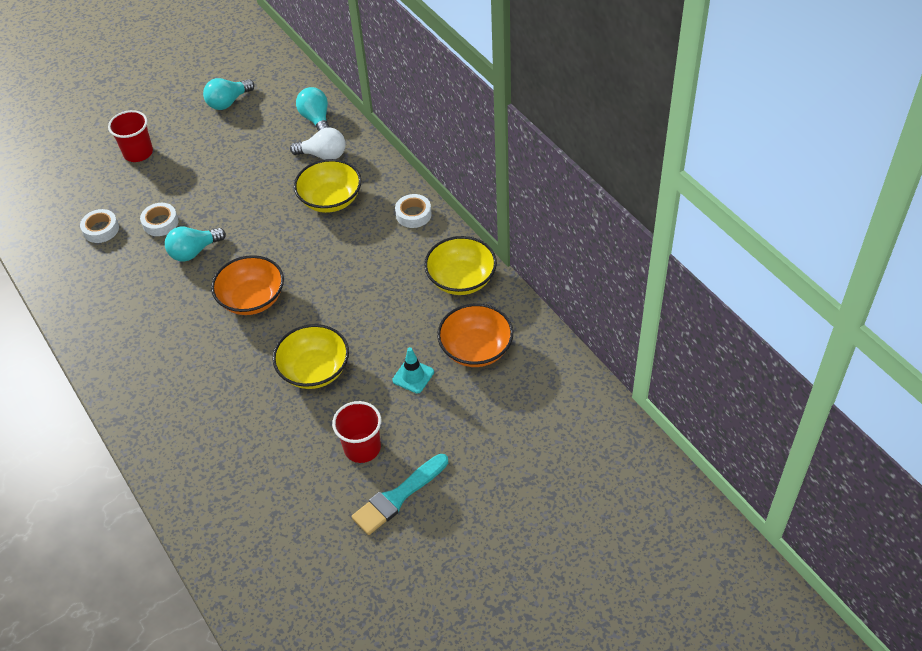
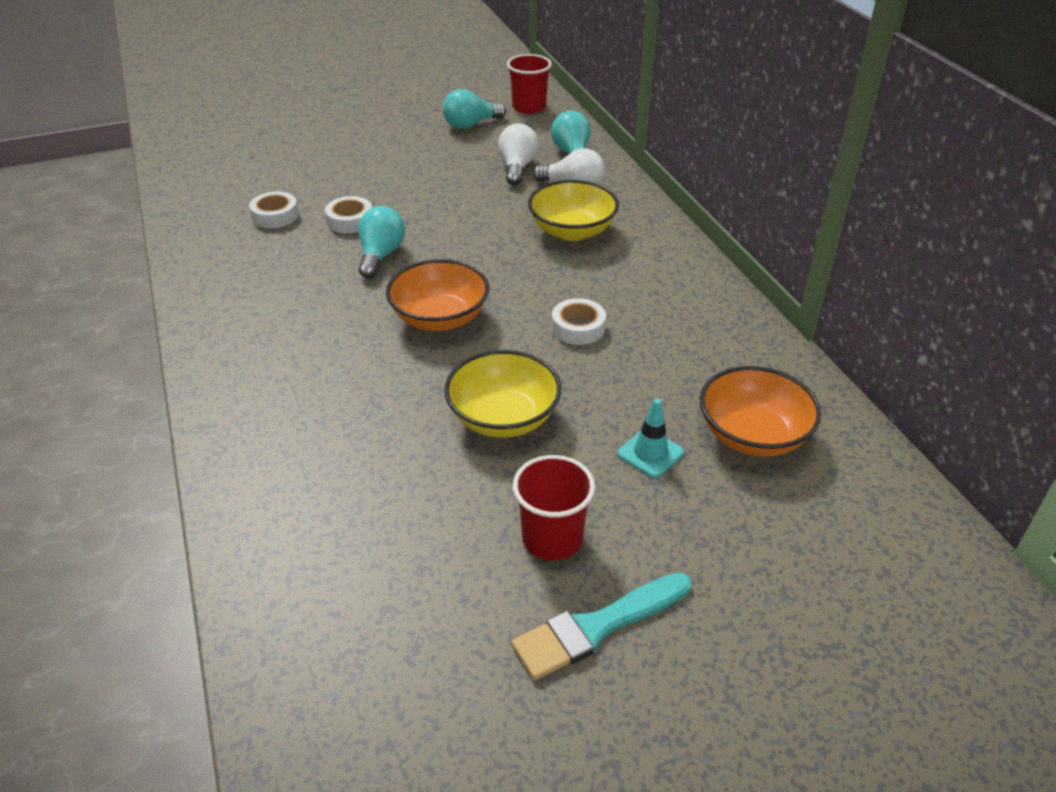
camera: 10 degrees right, 10 degrees down
red cup [108,110,153,162] -> red cup moved to [507,54,552,114]
turquoise light bulb [165,226,226,262] -> turquoise light bulb turned 120 degrees clockwise [358,206,405,278]
white tape [395,194,432,228] -> white tape moved to [552,298,606,345]
yellow bowl [424,236,497,295] -> none
none -> white light bulb [498,123,539,185]

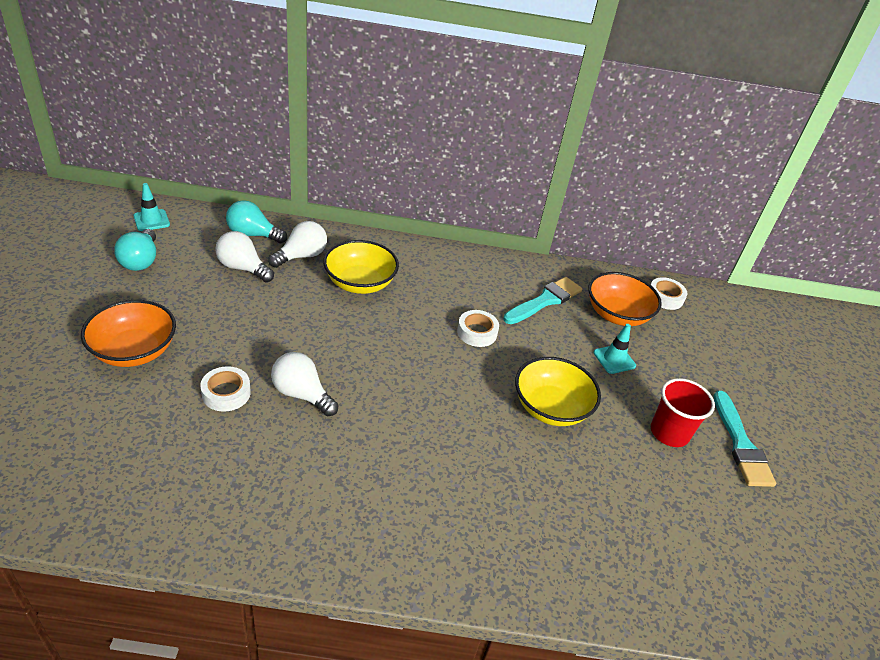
camera: 70 degrees left, 0 degrees up
white tape [249,192,299,228] -> white tape moved to [651,277,687,310]
turquoise light bulb [358,206,405,278] -> white light bulb [271,352,339,416]
orange bowl [386,259,489,331] -> orange bowl moved to [81,300,176,367]
red cup [507,54,552,114] -> turquoise traffic cone [133,183,170,231]
none -> turquoise brush [503,277,582,324]

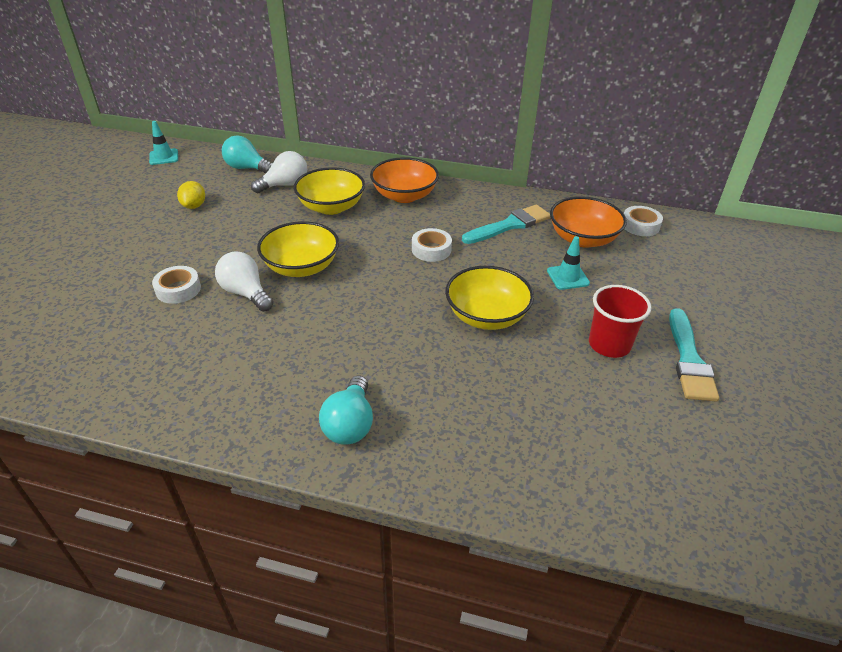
camera: 15 degrees right, 0 degrees up
orange bowl [81,300,176,367] -> orange bowl moved to [370,157,439,203]
turquoise light bulb [114,229,156,271] -> turquoise light bulb moved to [319,375,373,445]
white light bulb [215,231,274,282] -> none
none -> yellow lemon [177,181,205,209]
none -> yellow bowl [257,221,339,277]

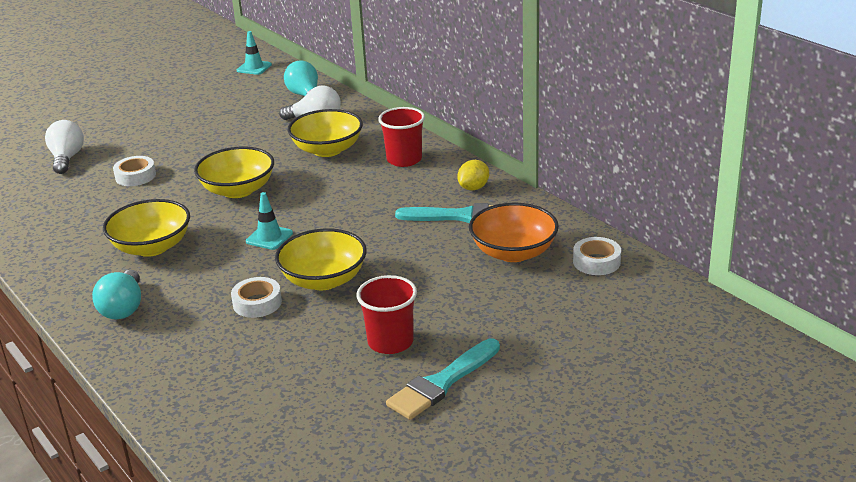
camera: 40 degrees right, 10 degrees down
yellow lemon [177,181,205,209] -> yellow lemon moved to [457,160,489,190]
white light bulb [215,251,273,312] -> white light bulb moved to [45,120,84,174]
turquoise light bulb [319,375,373,445] -> turquoise light bulb turned 45 degrees counterclockwise [92,270,141,319]
orange bowl [370,157,439,203] -> red cup [378,107,425,167]
white tape [412,228,452,262] -> white tape moved to [231,277,282,318]
turquoise traffic cone [547,236,590,290] -> turquoise traffic cone moved to [246,192,293,250]
none -> yellow bowl [103,199,190,257]

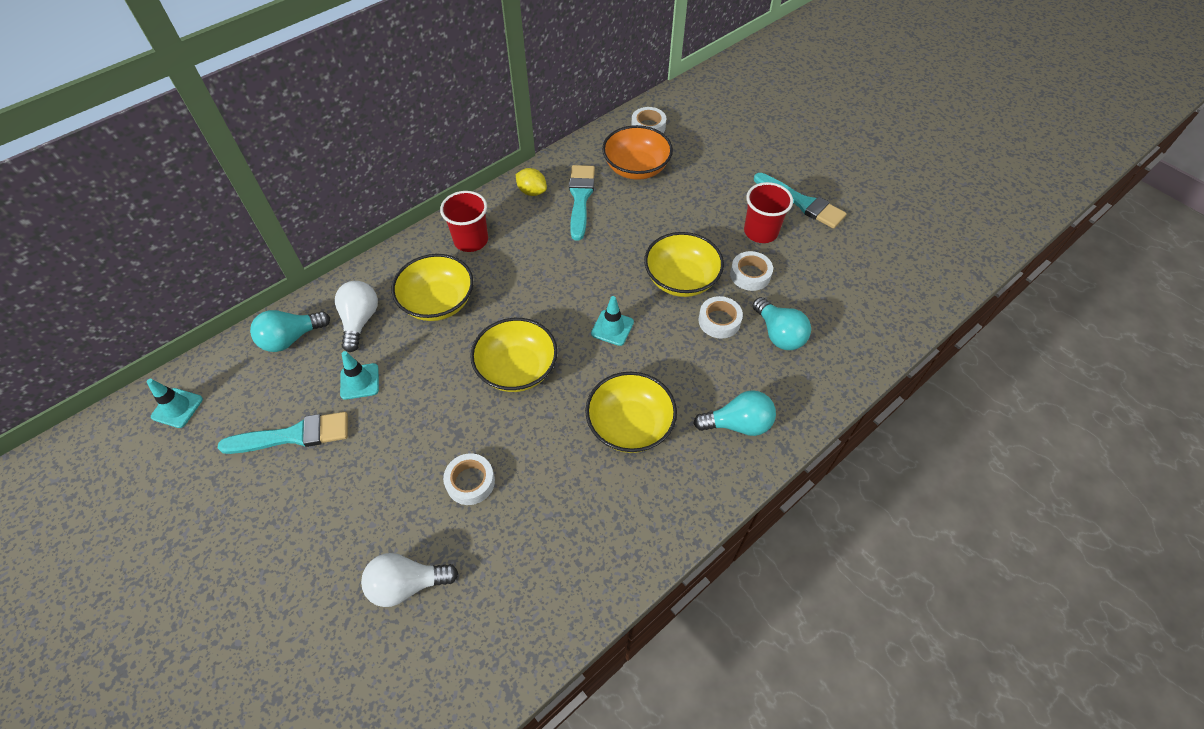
camera: 95 degrees left, 25 degrees up
none -> turquoise brush [218,412,348,454]
none -> turquoise traffic cone [340,351,379,400]
none -> white tape [730,251,773,291]
none -> turquoise light bulb [753,297,811,350]

